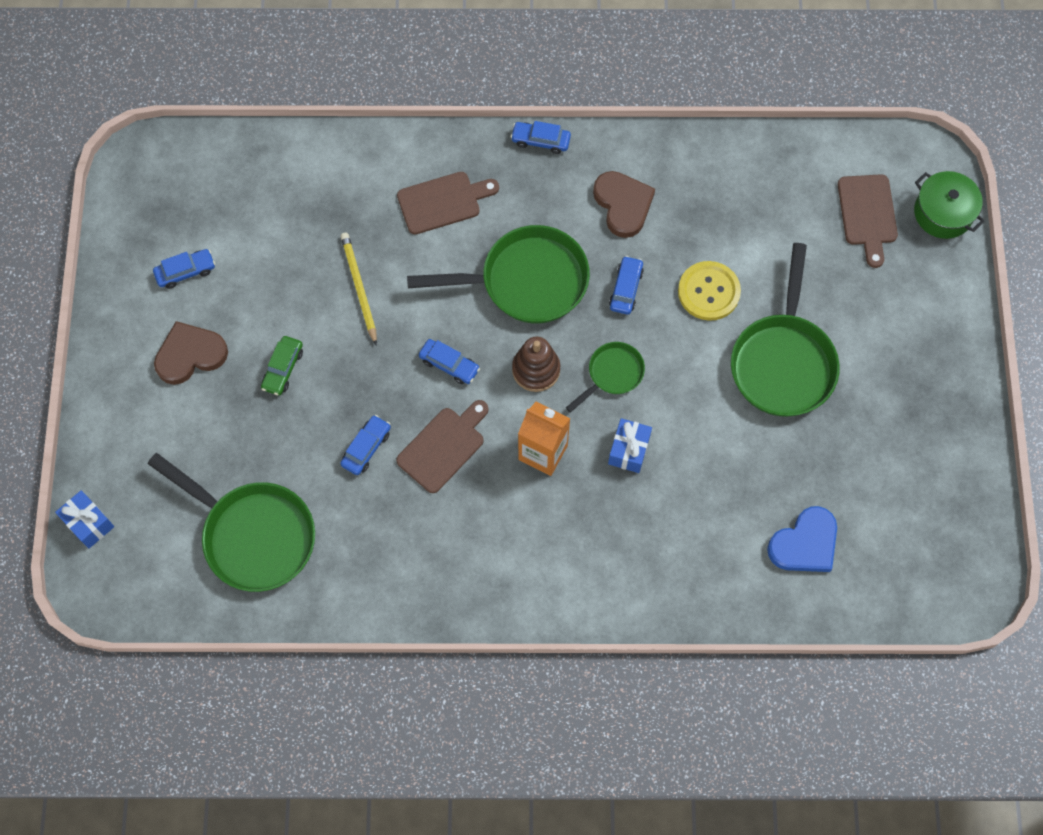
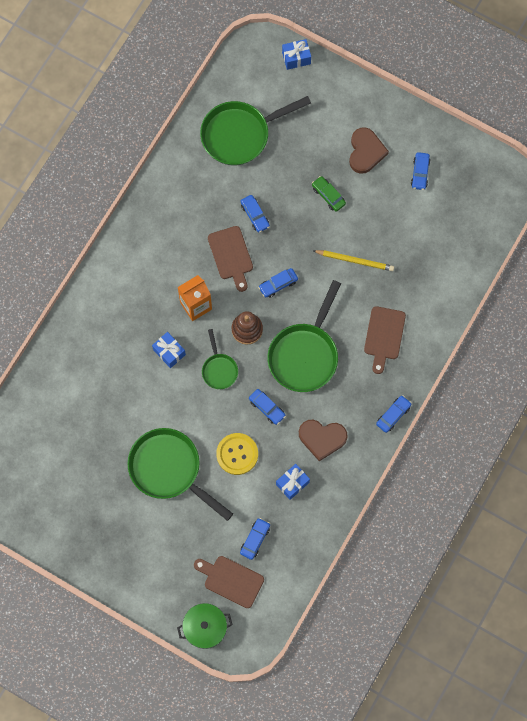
camera: 120 degrees right, 5 degrees up
blue heart [767,506,837,572] -> none
none -> blue car [240,518,270,560]
none -> blue gift [276,464,310,500]

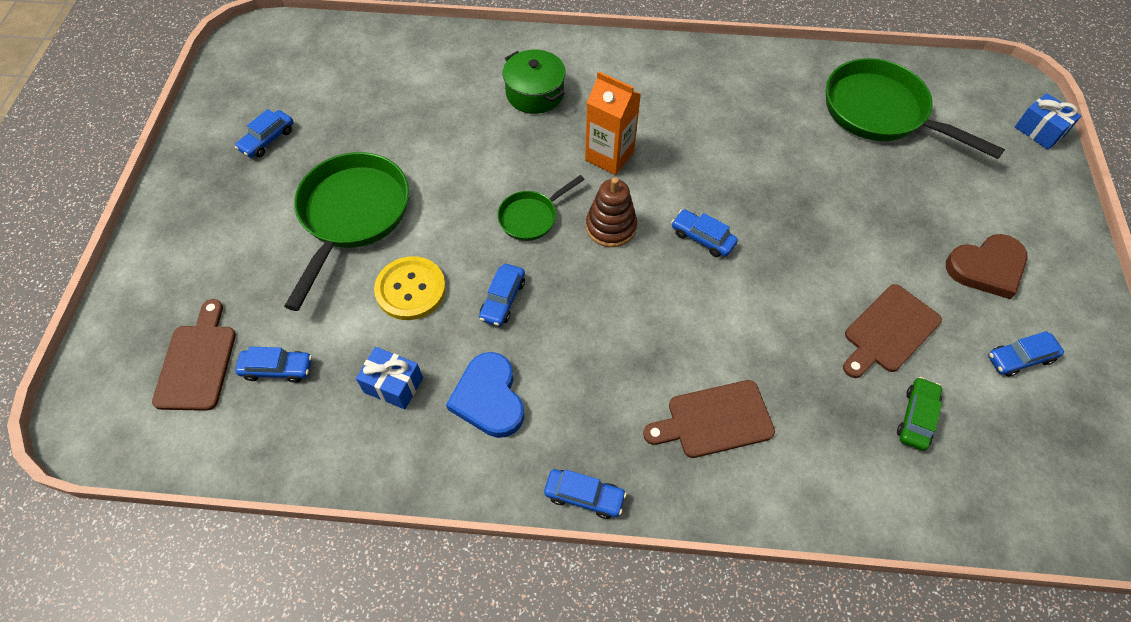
camera: 65 degrees right, 15 degrees down
blue gift [152,332,186,368] -> none
green pot [177,603,233,649] -> green pot moved to [503,50,566,114]
brown cutting board [208,226,253,292] -> brown cutting board moved to [843,284,942,378]
blue car [241,195,270,232] -> blue car moved to [235,109,294,158]
green pan [267,280,341,392] -> none
brown heart [299,420,347,461] -> blue heart [446,352,524,438]
green car [312,176,346,212] -> green car moved to [897,377,942,451]
yellow pencil [313,250,394,271] -> none

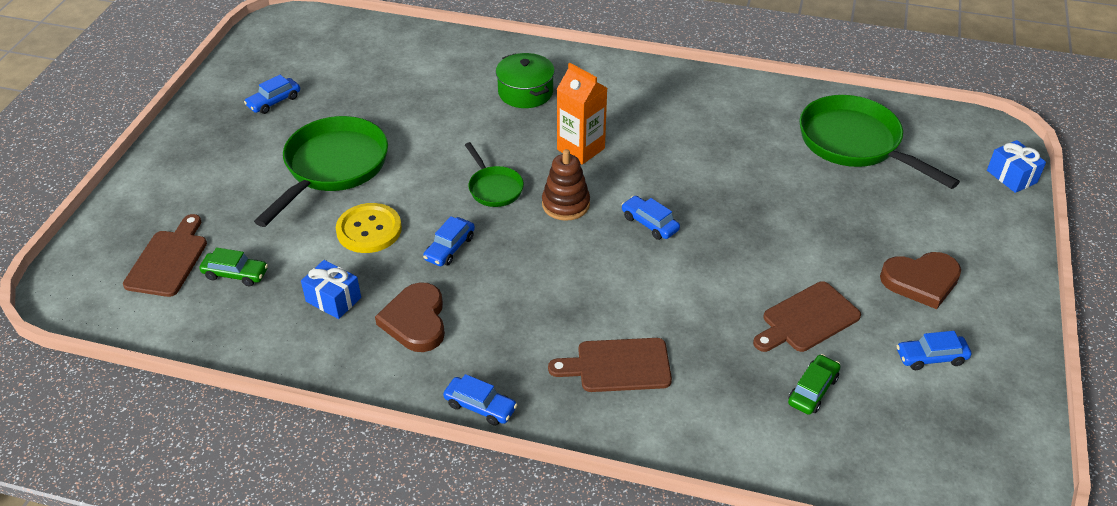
camera: 10 degrees right, 15 degrees down
blue car [235,347,312,383] -> green car [199,247,268,286]
blue heart [446,352,524,438] -> brown heart [375,282,445,352]
green pan [497,175,585,241] -> green pan turned 90 degrees counterclockwise [465,142,524,207]

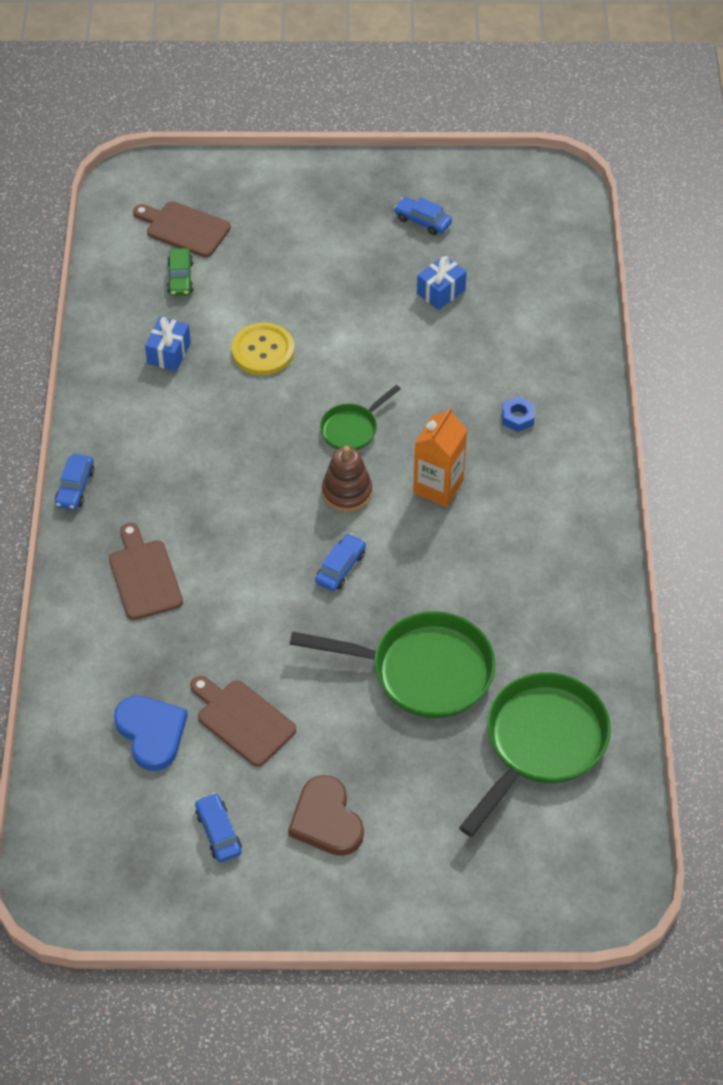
camera: 75 degrees right, 10 degrees up
brown cutting board [123,214,207,297] -> brown cutting board turned 150 degrees counterclockwise [133,201,231,257]
green pan [254,116,388,227] -> green pan moved to [290,611,495,719]
brown heart [375,282,445,352] -> none
blue car [423,216,475,266] -> none
green pot [496,53,555,108] -> blue nut [502,396,534,432]
green car [788,354,841,415] -> blue heart [114,696,188,771]
blue gift [987,140,1046,193] -> blue gift moved to [417,255,467,310]

